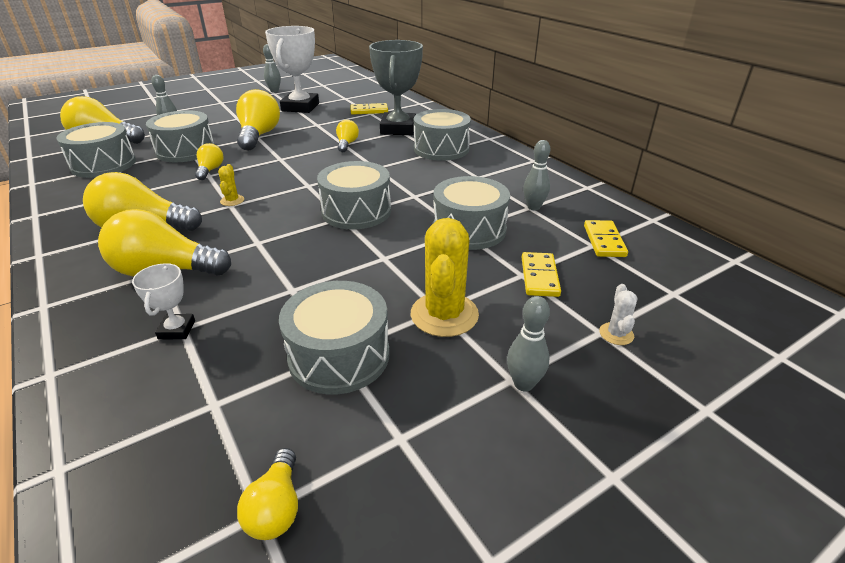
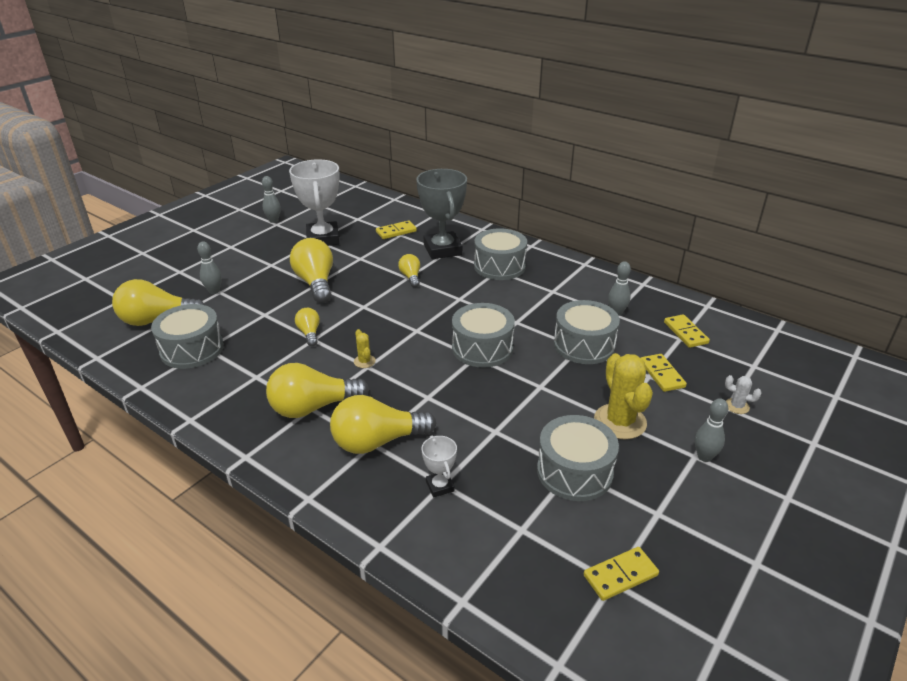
camera: 20 degrees left, 0 degrees up
grey drum [146,110,214,162] -> none
yellow light bulb [237,448,298,540] -> yellow domino [584,547,659,601]
white cactus [599,284,637,345] -> white cactus turned 45 degrees counterclockwise [725,375,762,414]

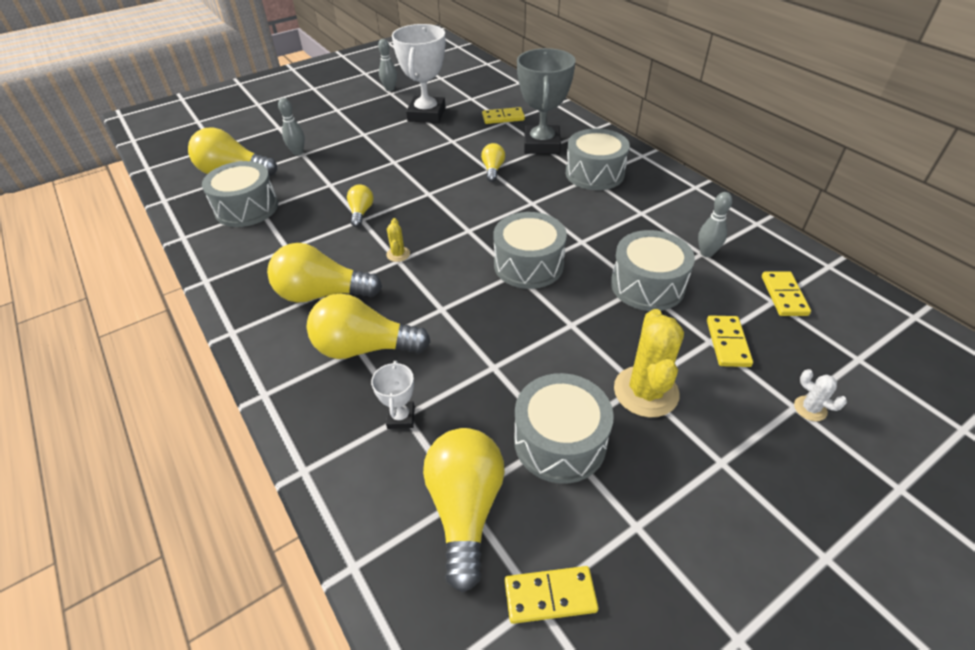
camera: 20 degrees right, 10 degrees up
yellow light bulb [290,238,333,303] -> yellow light bulb moved to [423,428,505,592]
grey bowling pin [695,398,728,462] -> none

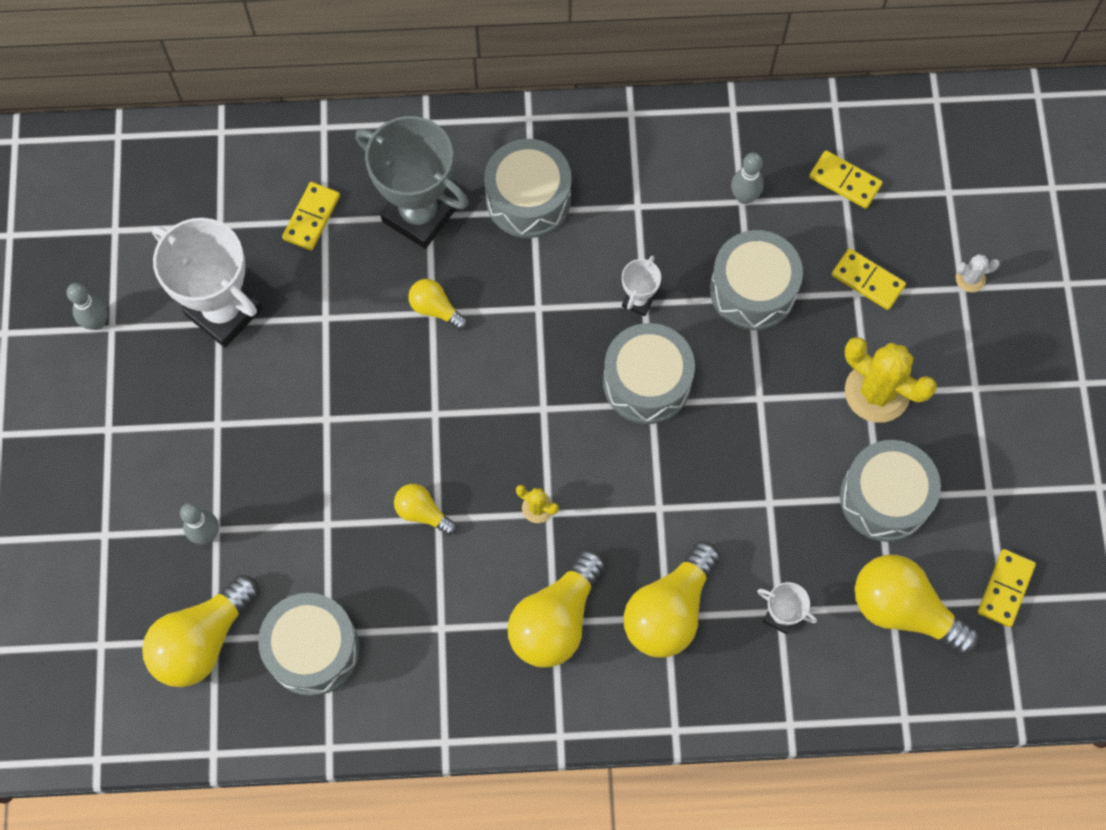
camera: 60 degrees left, 25 degrees up
none -> white trophy [622,255,661,316]

